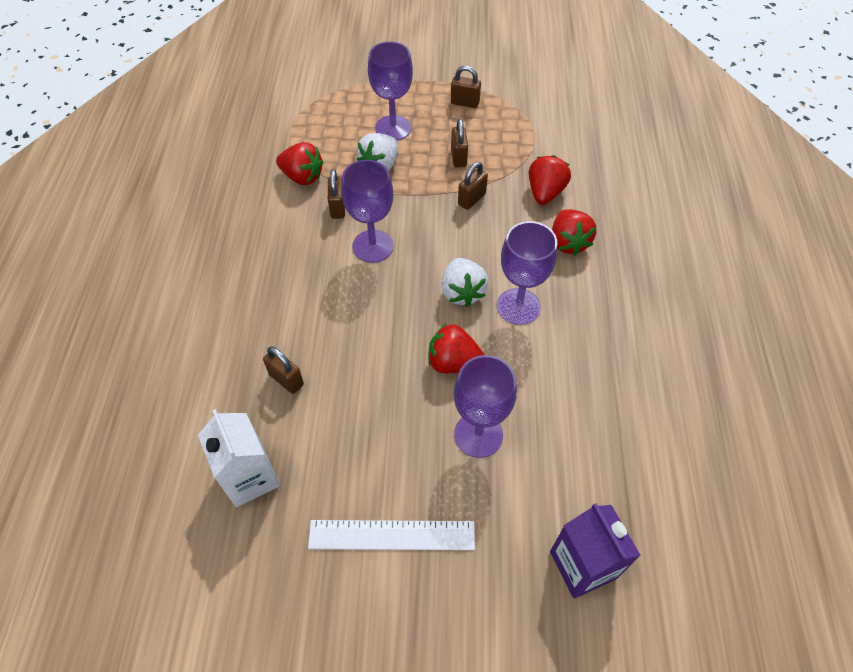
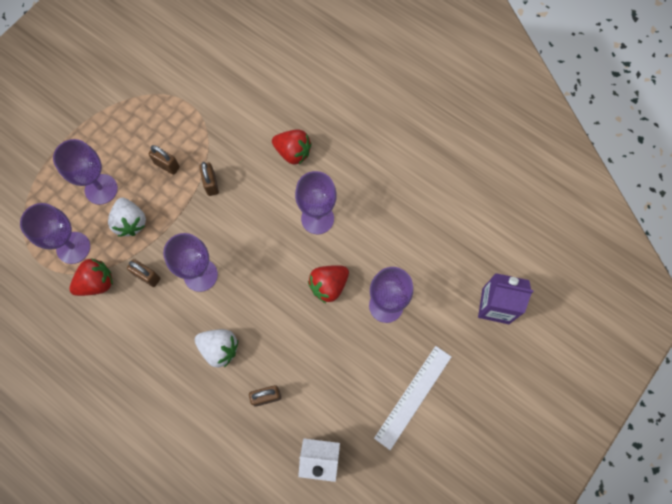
camera: 55 degrees left, 15 degrees up
white strawberry [441,258,489,307] -> white strawberry moved to [195,329,238,368]
brown padlock [451,66,481,108] -> none
red strawberry [529,155,571,205] -> none
none -> purple goblet [20,203,90,264]

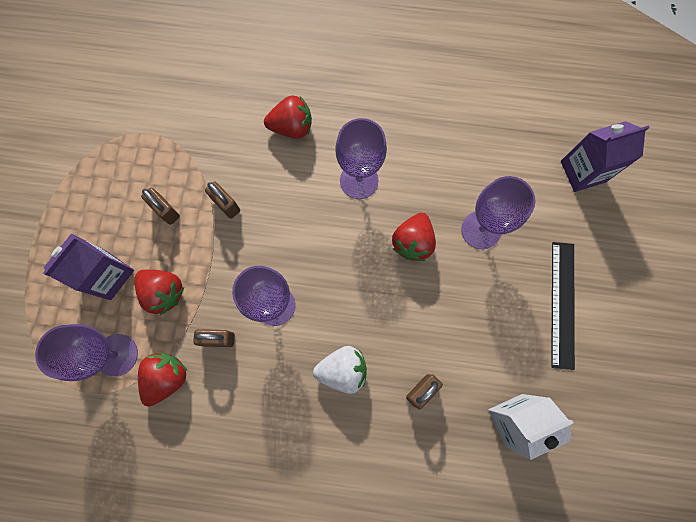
camera: 30 degrees left, 5 degrees up
purple goblet [53,139,118,205] -> purple carton [43,233,134,300]
white strawberry [108,198,146,237] -> red strawberry [135,269,184,315]
brown padlock [149,145,180,175] -> brown padlock turned 45 degrees clockwise [141,188,180,225]
white ruler [374,346,451,450] -> black ruler [551,242,575,370]

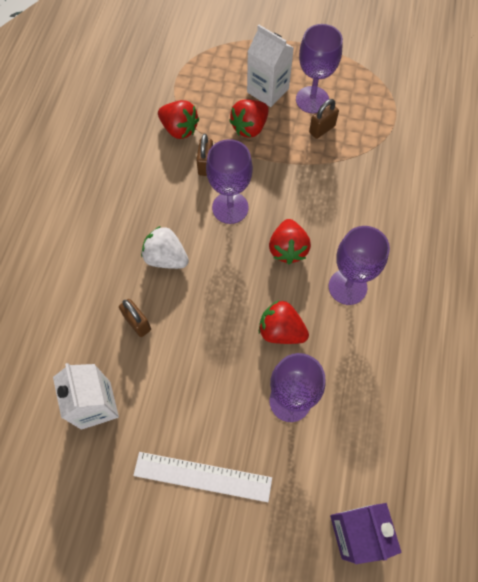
camera: 95 degrees right, 10 degrees down
purple goblet [35,324,138,381] -> purple goblet moved to [296,24,343,113]
purple carton [43,233,134,300] -> white carton [247,25,294,107]
brown padlock [205,181,240,219] -> none
red strawberry [264,95,312,139] -> red strawberry moved to [269,219,311,264]
white strawberry [313,346,367,394] -> white strawberry turned 120 degrees clockwise [141,226,189,269]
black ruler [551,242,575,370] -> white ruler [133,452,272,502]

